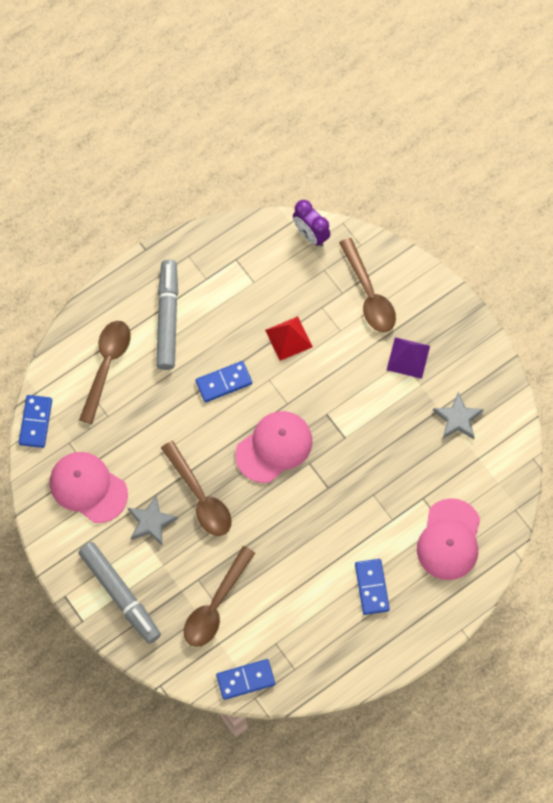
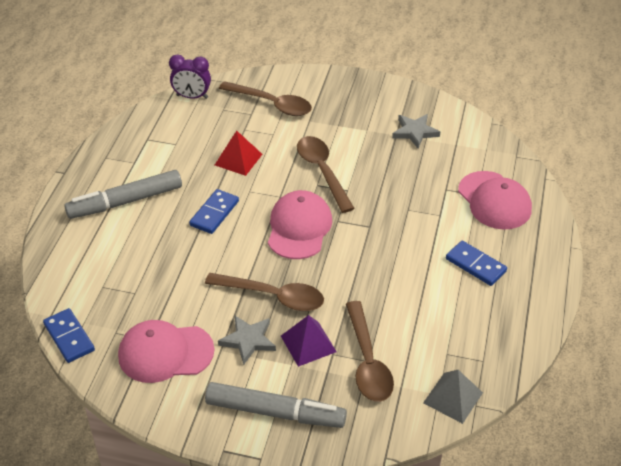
camera: 40 degrees left, 25 degrees down
brown spoon [79,321,131,424] -> brown spoon moved to [297,136,355,213]
grey marker [156,260,178,370] -> grey marker turned 75 degrees counterclockwise [64,170,182,219]
blue domino [216,659,275,700] -> grey pyramid [423,370,483,424]
purple pyramid [387,337,430,379] -> purple pyramid moved to [281,315,337,367]

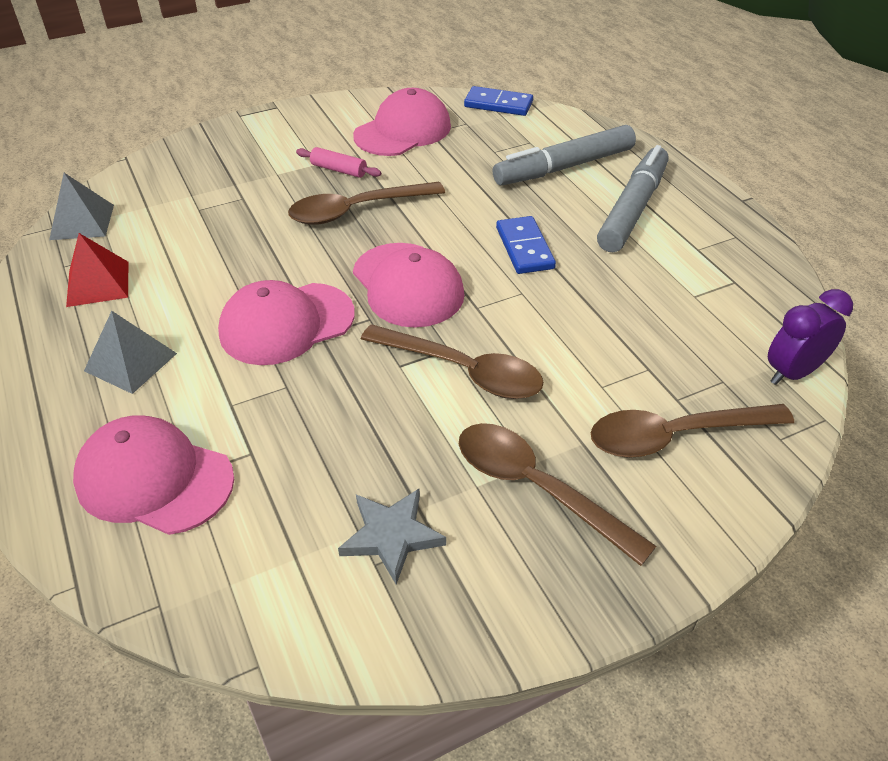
camera: 140 degrees right, 0 degrees up
grey marker [205,382,347,428] -> grey marker moved to [493,125,636,185]
red pyramid [215,131,262,176] -> red pyramid moved to [66,233,128,307]
grey star [218,316,276,365] -> pink rolling pin [296,147,381,178]
purple pyramid [281,315,337,367] -> none
brown spoon [346,301,394,402] -> brown spoon moved to [459,423,657,566]
blue domino [446,241,507,286] -> grey pyramid [84,311,177,394]
none -> pink cap [218,280,355,365]

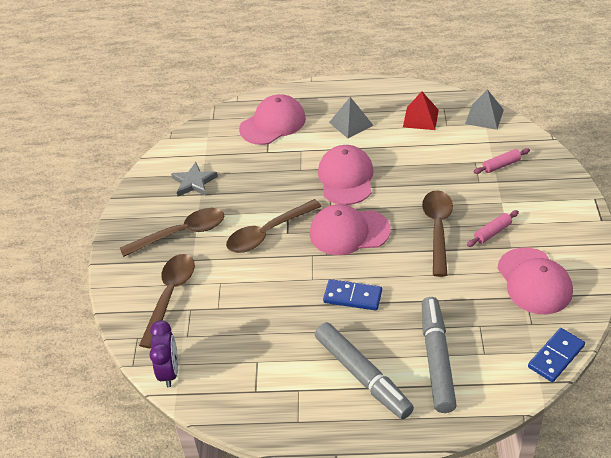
camera: 120 degrees right, 0 degrees up
none -> pink rolling pin [473,148,530,174]

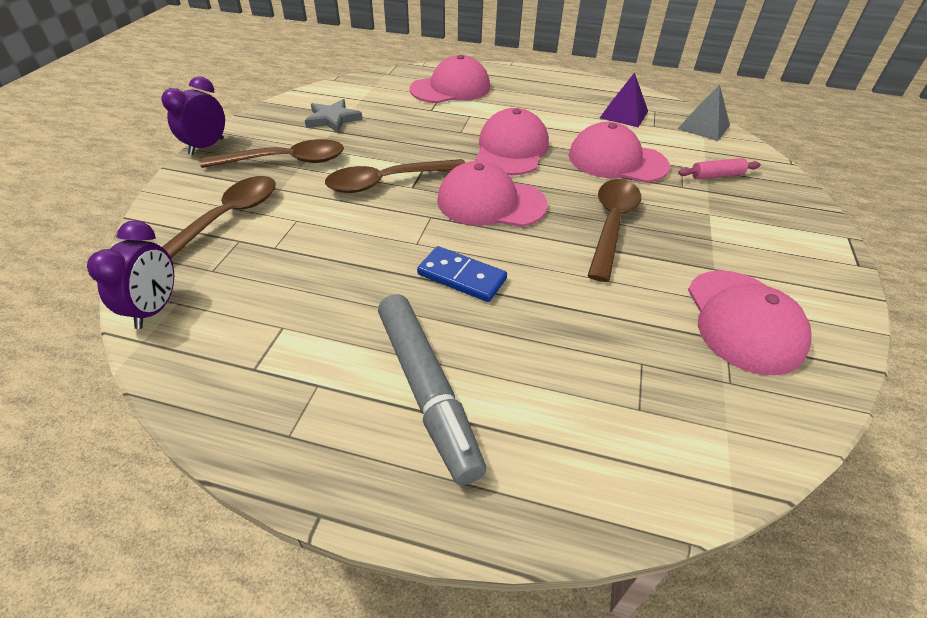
camera: 10 degrees right, 0 degrees up
grey pyramid [329,97,374,138] -> none
red pyramid [403,92,439,130] -> purple pyramid [600,72,648,128]
grey marker [422,297,457,413] -> none
pink rolling pin [467,210,519,247] -> none
blue domino [528,328,585,382] -> none
none -> purple clock [161,76,225,155]
none -> pink cap [569,122,670,183]

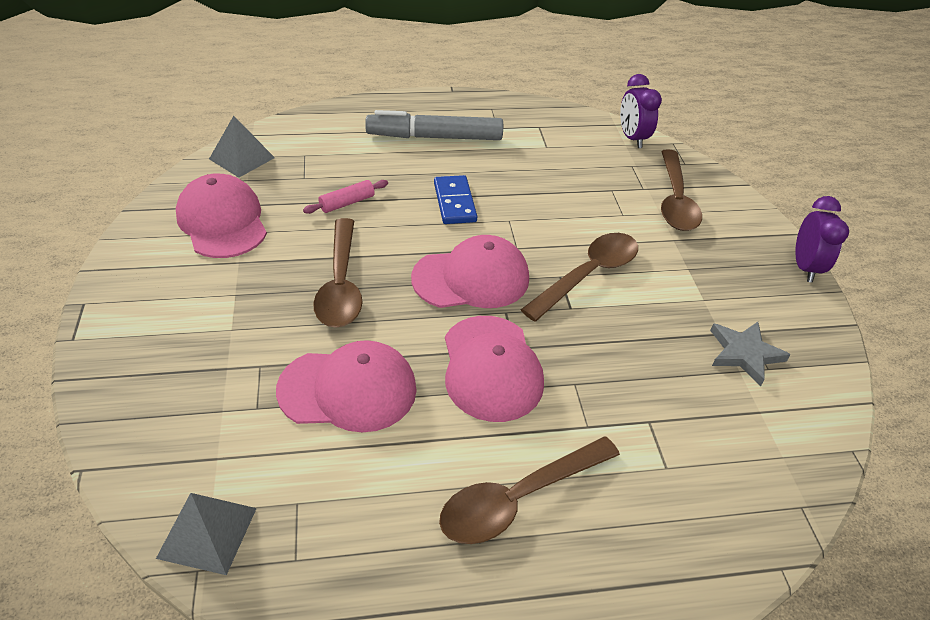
camera: 155 degrees right, 0 degrees up
brown spoon [200,139,344,168] -> brown spoon moved to [439,436,620,544]
grey marker [378,294,486,486] -> grey marker turned 45 degrees counterclockwise [365,110,503,140]
pink cap [410,55,490,103] -> none
blue domino [417,246,507,302] -> blue domino turned 75 degrees clockwise [434,175,477,224]
purple pyramid [600,72,648,128] -> none
pink rolling pin [678,158,761,179] -> pink rolling pin moved to [303,180,388,214]
none -> grey pyramid [209,116,275,178]

